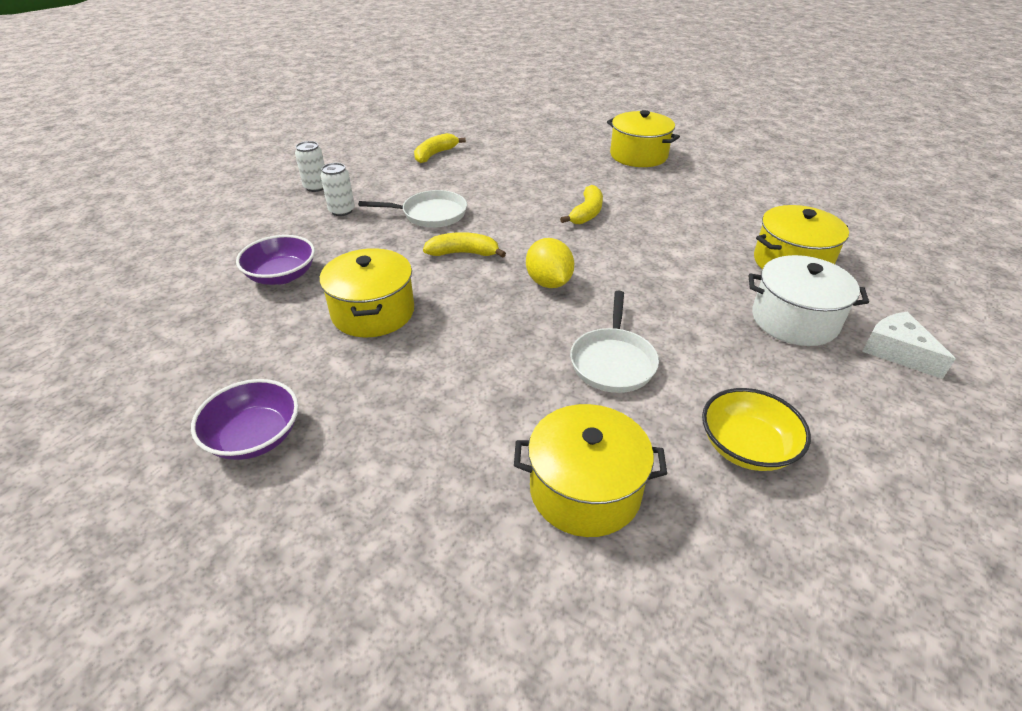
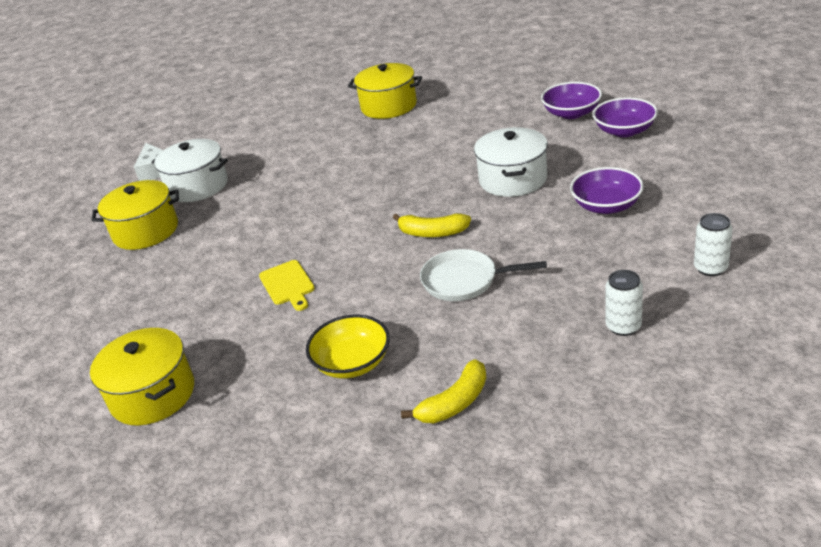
camera: 165 degrees left, 5 degrees down
yellow pot [319,248,414,337] -> white pot [474,127,548,197]
white can [321,163,355,216] -> white can moved to [694,213,733,276]
yellow lemon [526,238,574,288] -> none
yellow banana [560,185,603,224] -> yellow cutting board [259,260,315,311]
white pan [570,290,659,393] -> none
yellow bowl [702,388,811,471] -> yellow bowl moved to [306,314,390,378]
none -> purple bowl [593,97,658,137]

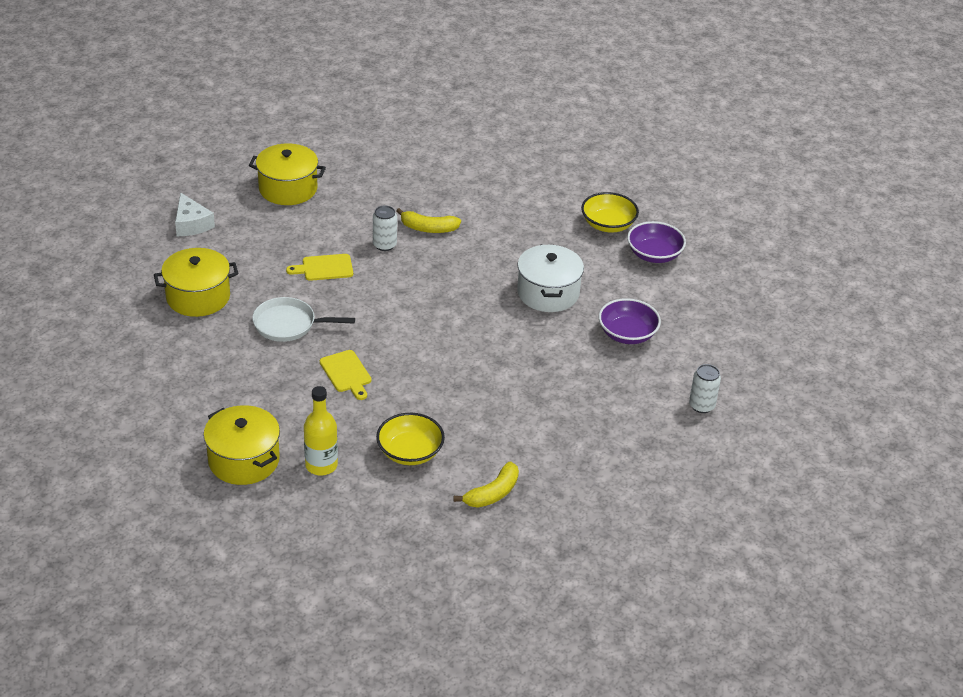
camera: 10 degrees left, 5 degrees up
white pot [152,139,228,202] -> none
yellow pot [348,63,422,119] -> yellow pot moved to [249,143,326,205]
yellow banana [393,214,471,237] -> yellow banana moved to [396,208,461,233]
white pan [420,249,547,301] -> white pan moved to [252,297,355,342]
purple bowl [541,82,602,119] -> yellow bowl [581,192,639,232]
white can [605,270,643,336] -> white can moved to [373,205,397,251]
none -> yellow cutting board [286,254,353,281]
none -> yellow bottle [304,386,338,475]

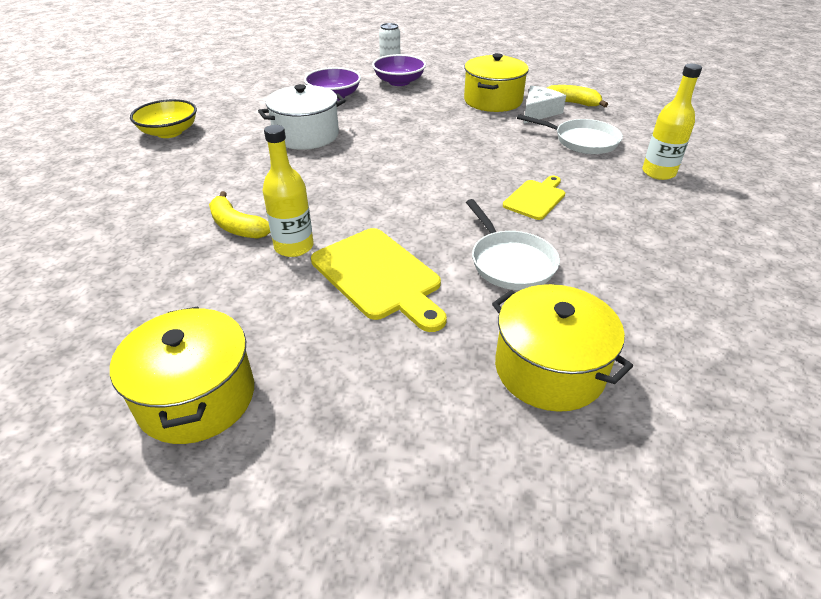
camera: 115 degrees left, 0 degrees up
white cheese [175,192,215,236] -> white cheese moved to [524,86,566,123]
yellow pot [203,405,280,485] -> yellow pot moved to [464,53,529,112]
yellow cutting board [286,254,353,281] -> yellow cutting board [311,228,447,332], size x1.68
white can [373,205,397,251] -> yellow bottle [263,125,314,257]
yellow bowl [376,413,445,465] -> white pan [517,114,623,154]
yellow banana [396,208,461,233] -> yellow banana turned 150 degrees clockwise [209,191,270,239]
purple bowl [627,221,686,263] -> purple bowl moved to [372,54,426,86]

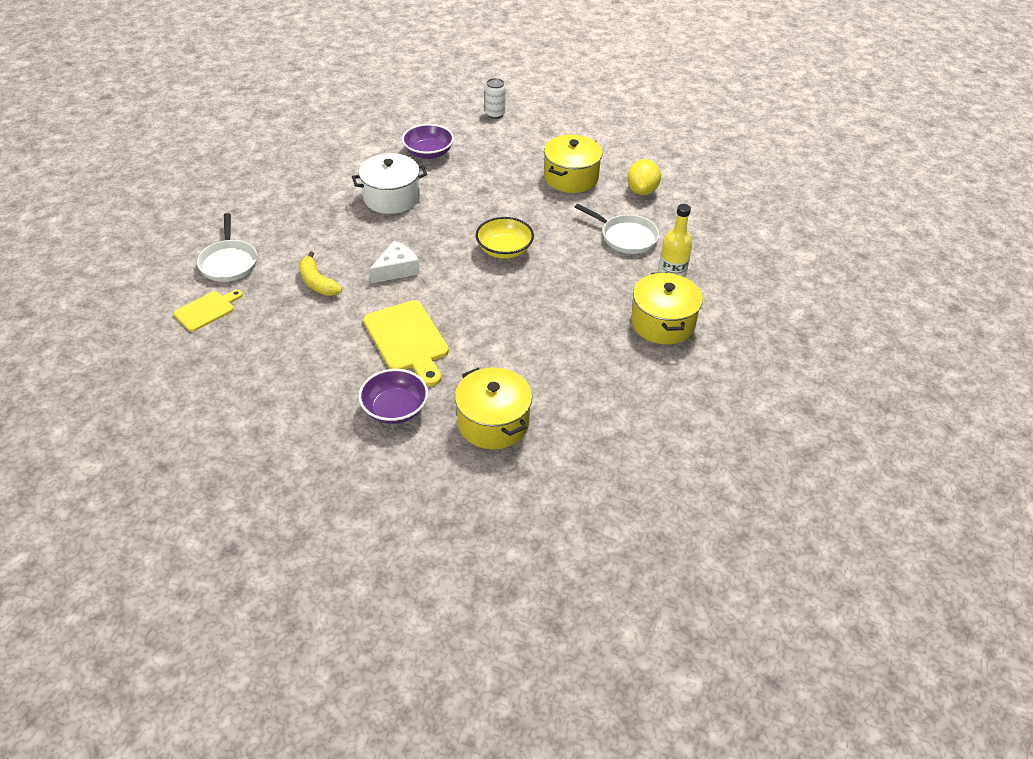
camera: 10 degrees right, 5 degrees up
yellow pot [110,307,254,444] -> yellow pot moved to [631,272,703,344]
yellow bowl [130,99,197,138] -> yellow bowl moved to [475,217,534,259]
yellow bottle [263,125,314,257] -> none
purple bowl [372,54,426,86] -> purple bowl moved to [358,369,428,424]
white pan [466,199,560,290] -> white pan moved to [197,213,257,282]
yellow cutting board [503,176,565,220] -> yellow cutting board moved to [174,290,243,332]
white cheese [524,86,566,123] -> white cheese moved to [369,241,420,284]
yellow banana [547,85,608,107] -> yellow lemon [627,159,661,195]

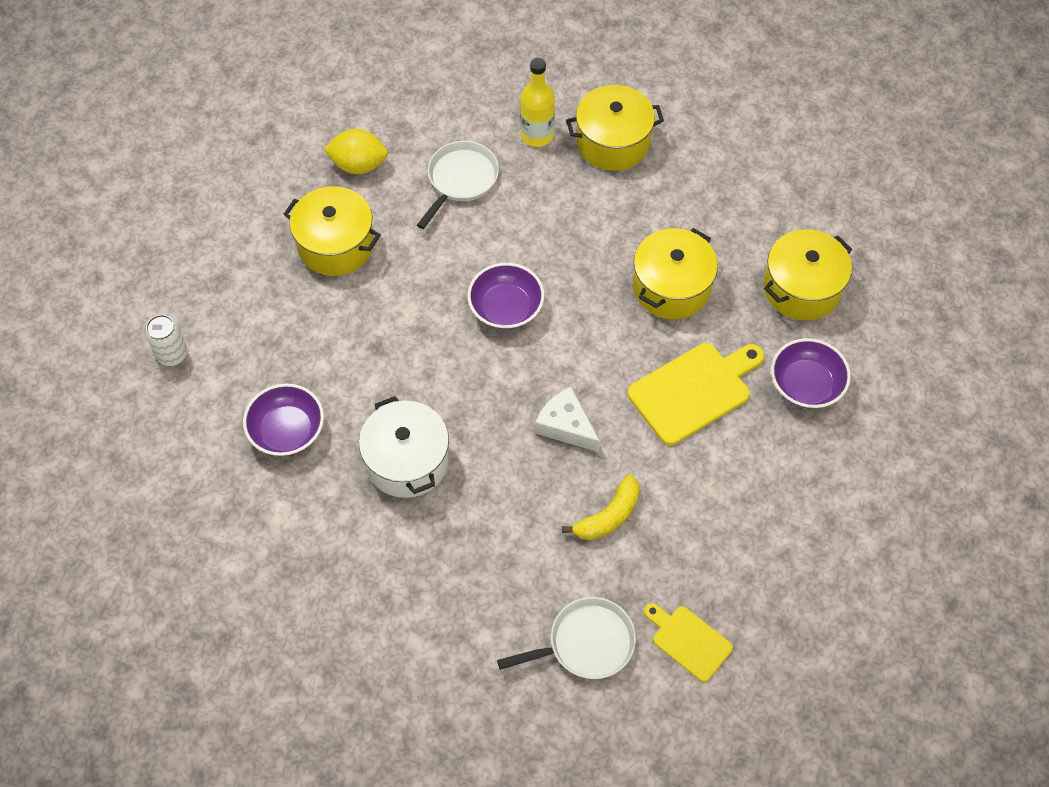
camera: 95 degrees left, 15 degrees up
yellow bowl [475,217,534,259] -> purple bowl [468,263,544,330]
none -> yellow pot [633,228,718,319]

